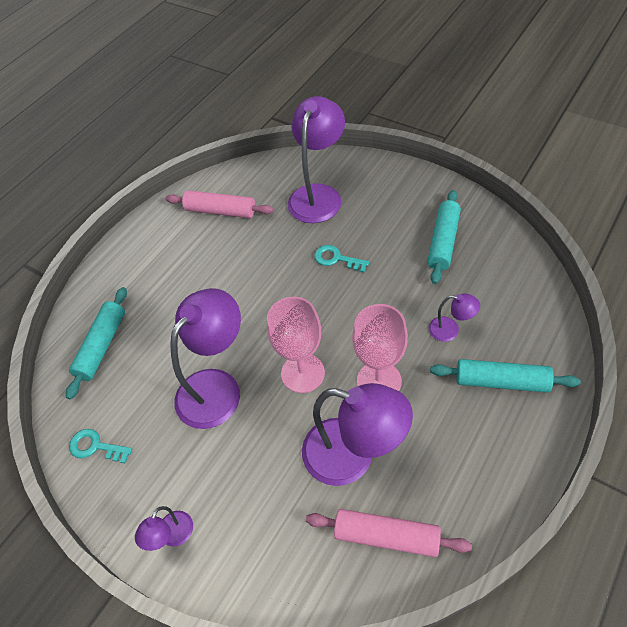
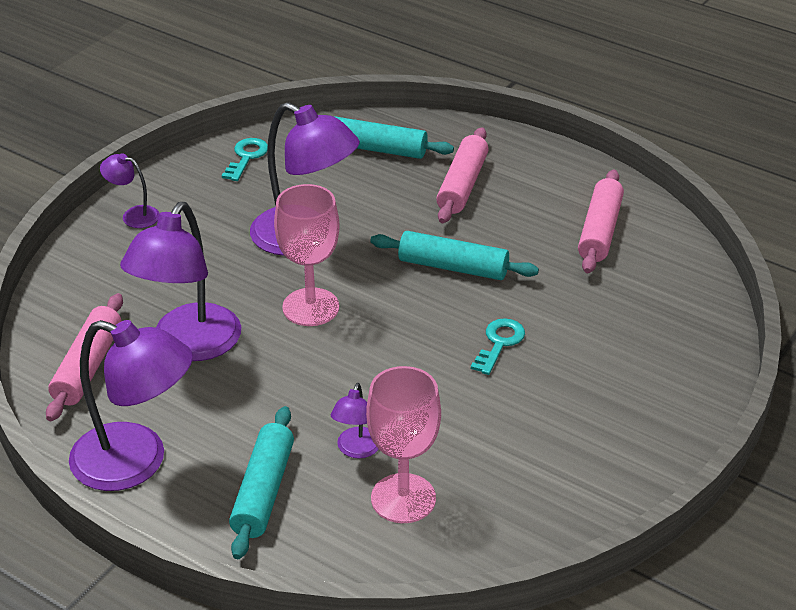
camera: 85 degrees right, 15 degrees down
purple lamp [288,96,345,223] -> purple lamp moved to [69,320,193,491]
pink goblet [352,304,408,391] -> pink goblet moved to [366,366,441,523]
turquoise rolling pin [427,190,461,284] -> turquoise rolling pin moved to [370,231,539,280]
none -> pink rolling pin [436,127,489,223]

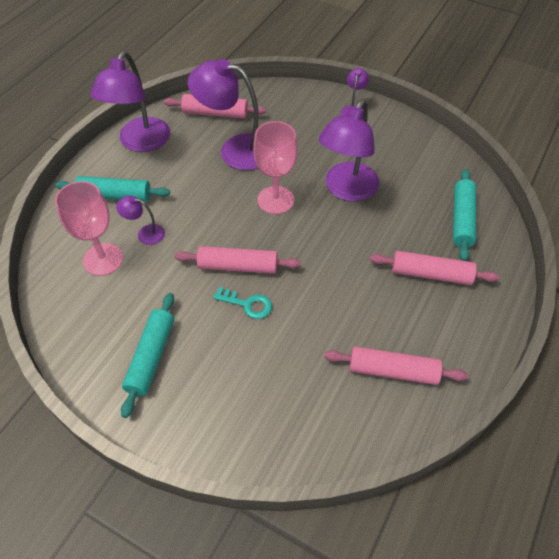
camera: 85 degrees right, 15 degrees up
turquoise key [222,138,268,181] -> none
turquoise rolling pin [370,231,539,280] -> turquoise rolling pin moved to [121,293,174,418]
none -> pink rolling pin [174,246,301,274]

